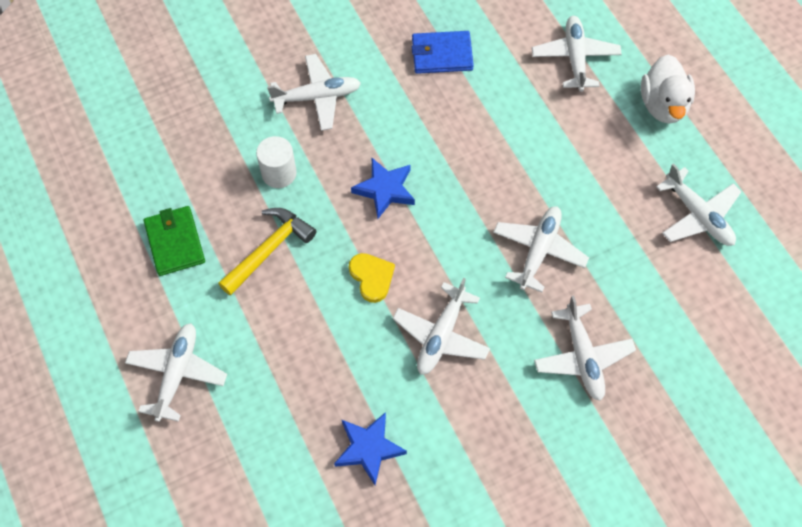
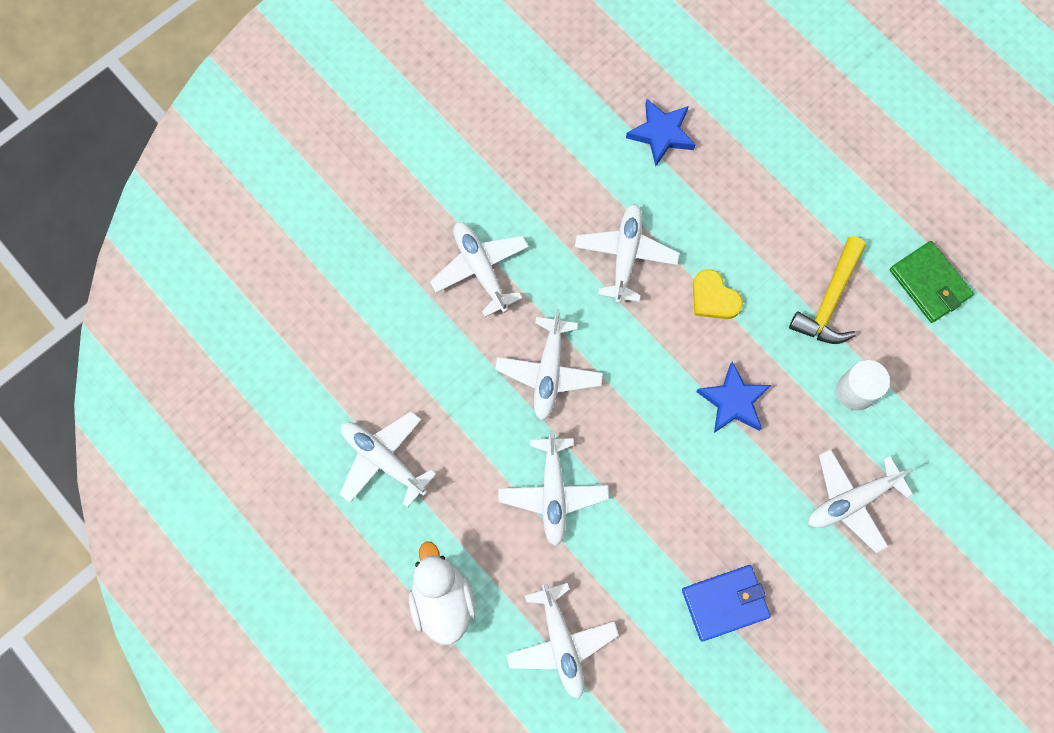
camera: 165 degrees right, 10 degrees up
white plane [125,323,227,422] -> white plane moved to [498,430,609,547]

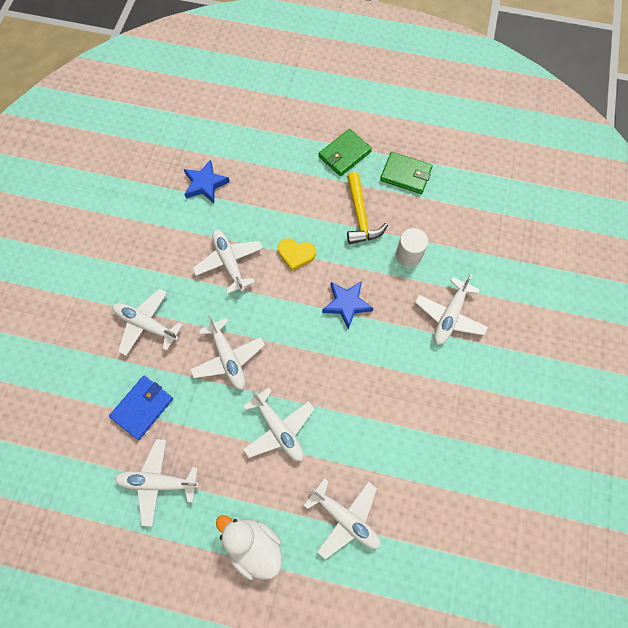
camera: 35 degrees left, 5 degrees down
blue wallet [682,565,771,641] -> blue wallet moved to [109,376,173,440]
none -> green wallet [319,129,372,176]

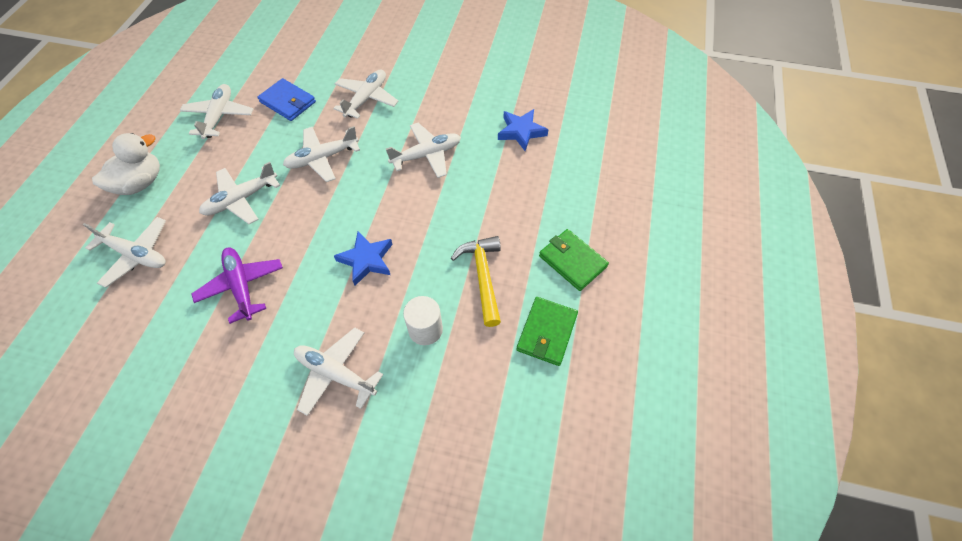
camera: 90 degrees right, 10 degrees down
yellow heart [278,239,316,271] -> none
white plane [304,478,381,560] -> white plane turned 105 degrees counterclockwise [83,217,166,288]
yellow hammer [347,172,388,244] -> yellow hammer turned 90 degrees clockwise [451,236,501,327]
none -> purple plane [192,247,283,324]

